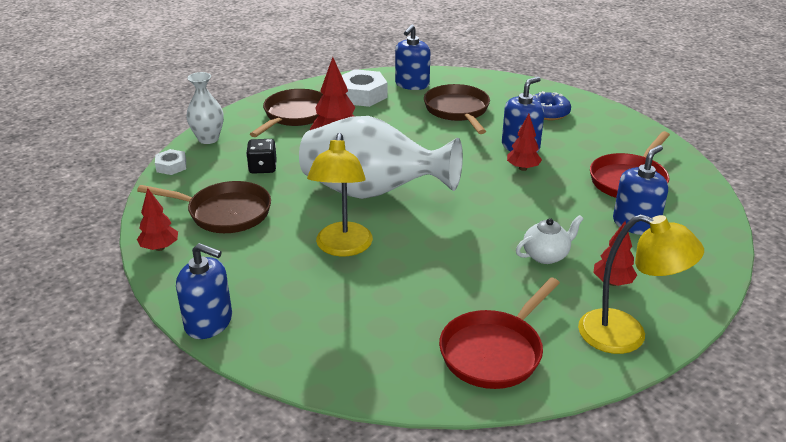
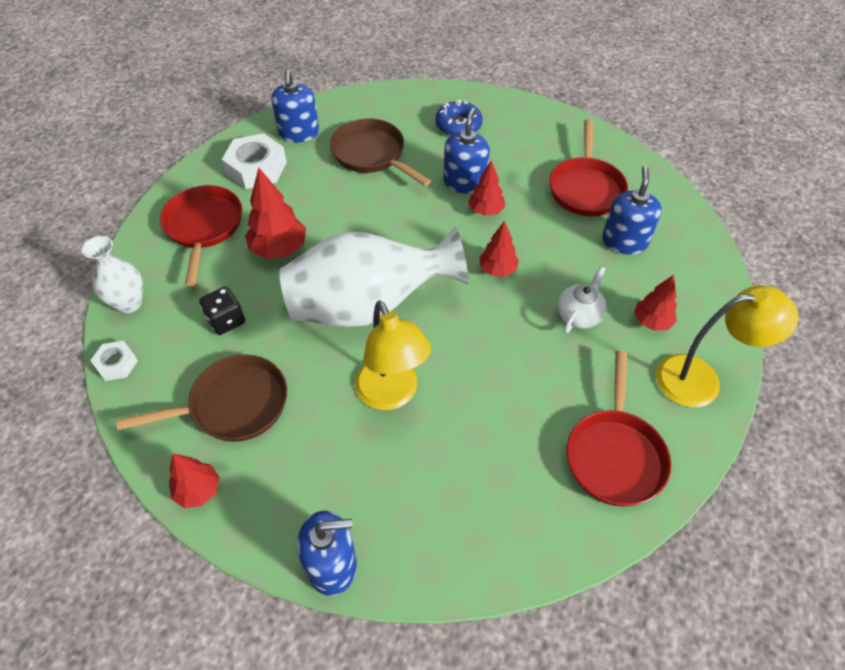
camera: 30 degrees left, 20 degrees up
brown pan [250,89,323,137] -> red pan [160,185,242,286]
none -> red tree [479,220,519,277]

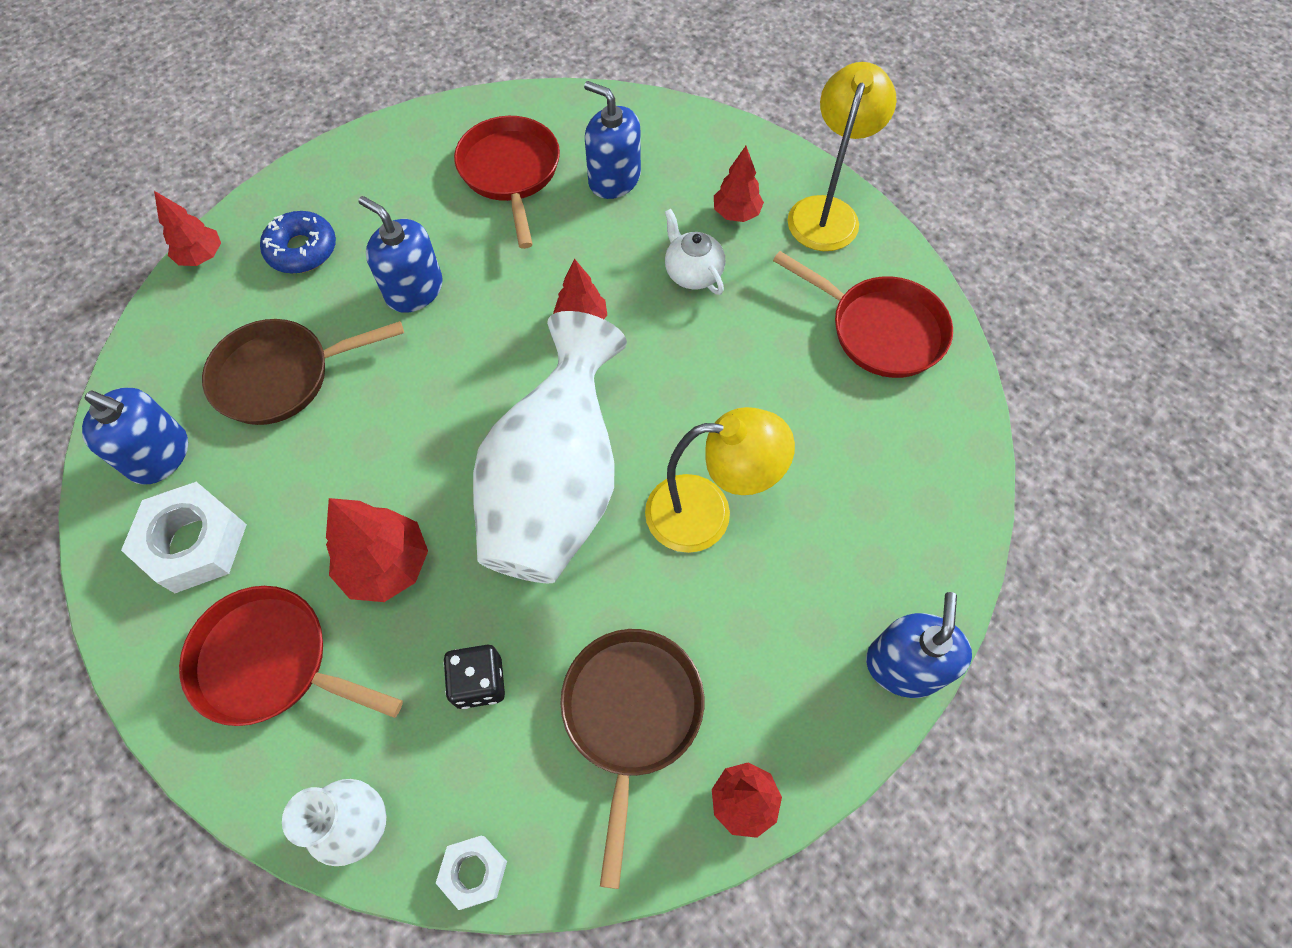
camera: 65 degrees left, 10 degrees up
red tree [468,161,505,216] -> red tree moved to [154,191,221,266]
red pan [549,119,628,217] -> red pan turned 135 degrees counterclockwise [454,116,560,249]

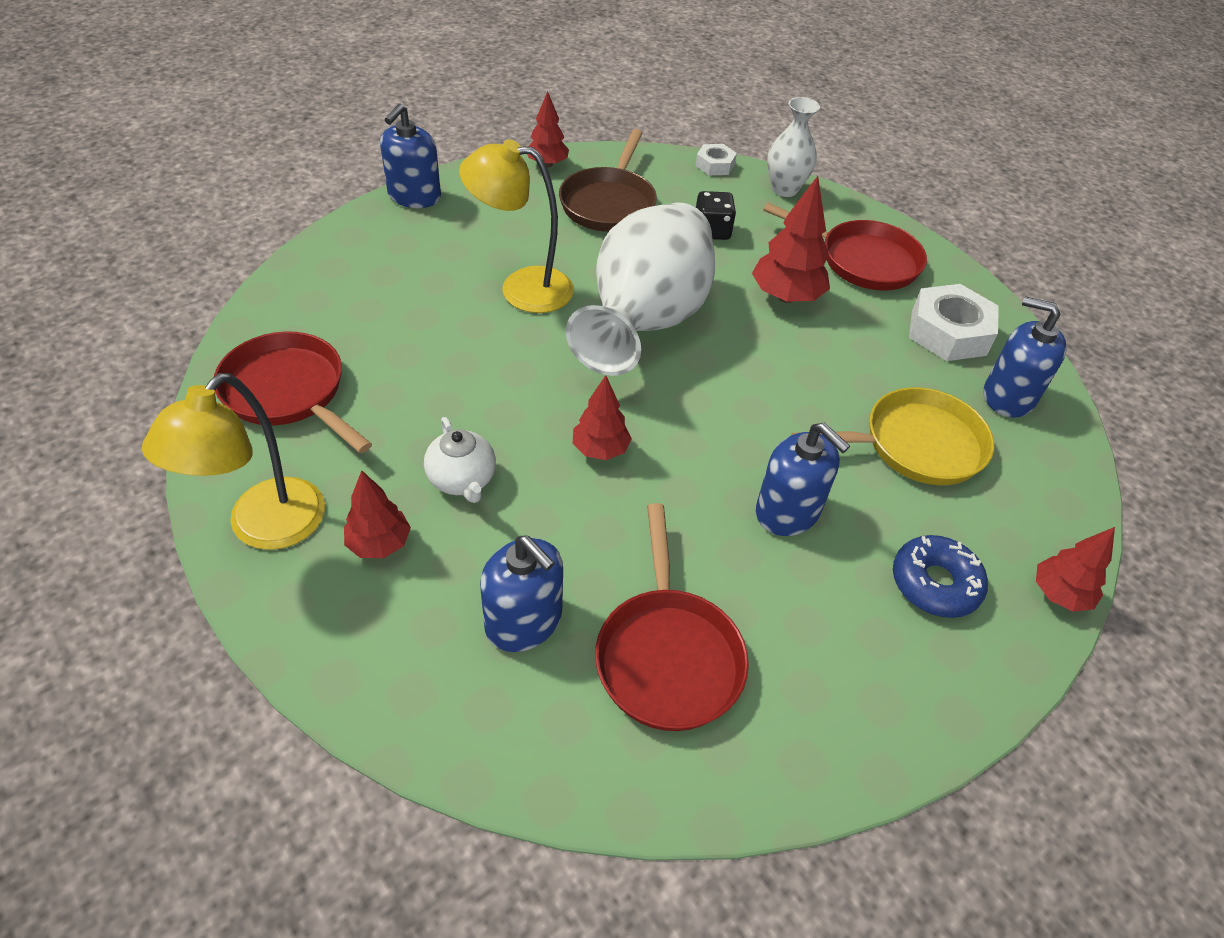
camera: 175 degrees left, 15 degrees down
brown pan [202,319,404,425] -> yellow pan [791,387,994,485]

